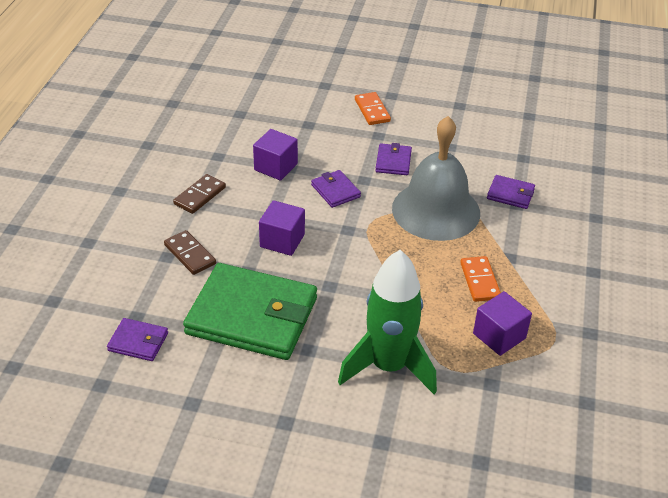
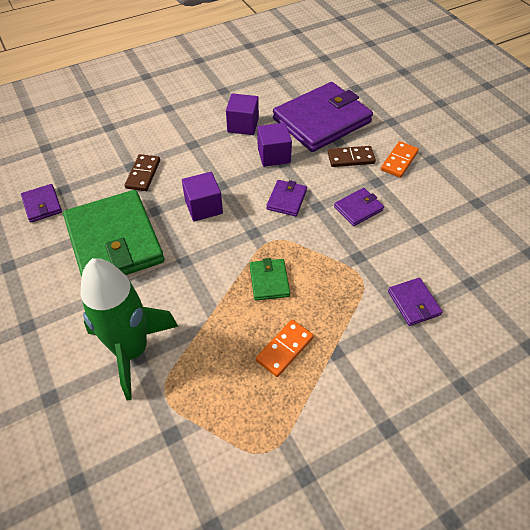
camera: 50 degrees right, 10 degrees up
brown domino [173,174,226,214] -> brown domino moved to [328,146,376,167]
grey bell [392,116,480,241] -> none
purple cube [473,291,532,356] -> purple cube moved to [226,93,259,135]
none -> green wallet [250,258,290,300]
none -> purple wallet [273,82,373,152]

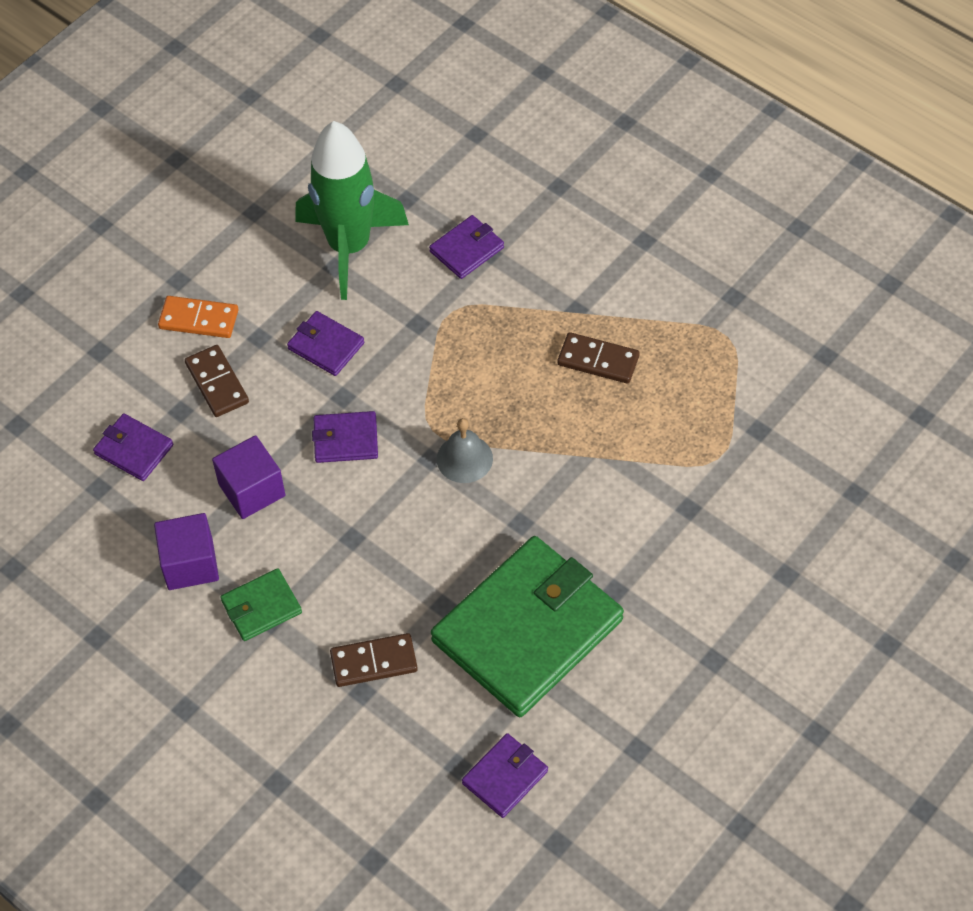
camera: 110 degrees left, 5 degrees up
green rocket [81,258,179,400] -> green rocket moved to [295,121,409,300]
purple cube [182,172,223,222] -> none
green wallet [250,258,290,300] -> green wallet moved to [220,568,302,641]
orange domino [256,320,314,377] -> brown domino [557,332,640,384]
purple wallet [273,82,373,152] -> purple wallet [93,413,173,481], size x0.43
none -> grey bell [437,418,493,483]

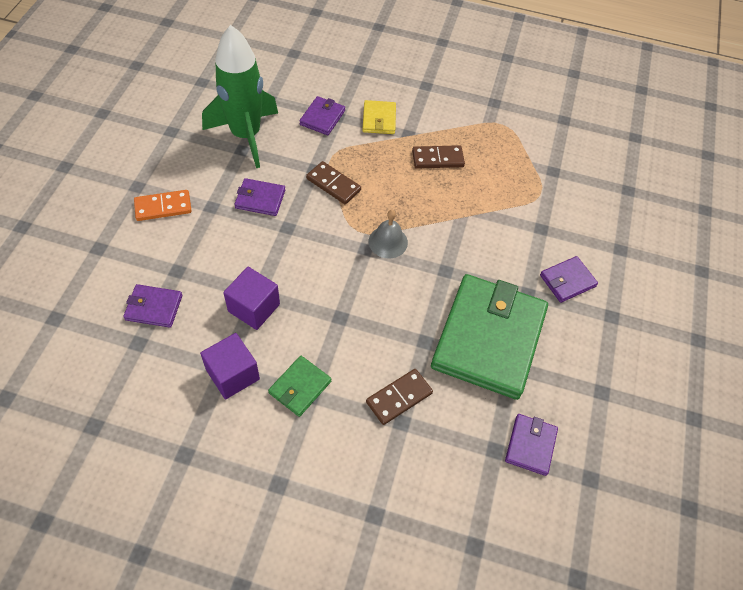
camera: 30 degrees left, 0 degrees up
brown domino [185,345,249,417] -> brown domino moved to [306,161,361,204]
purple wallet [312,411,378,463] -> purple wallet moved to [540,256,598,303]
none -> yellow wallet [362,100,396,134]

